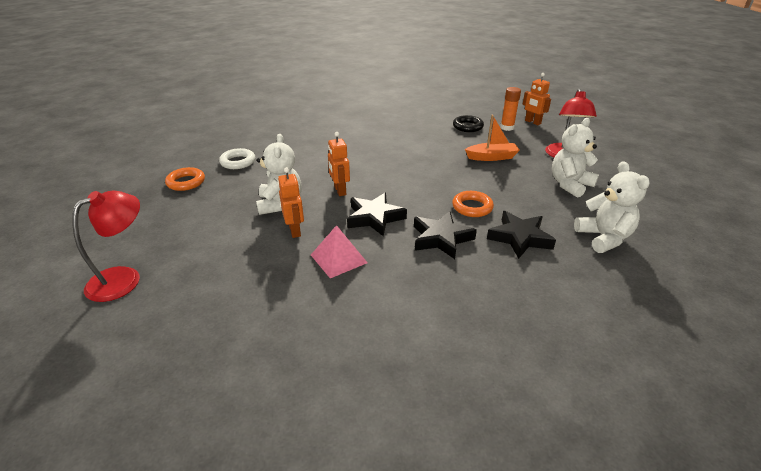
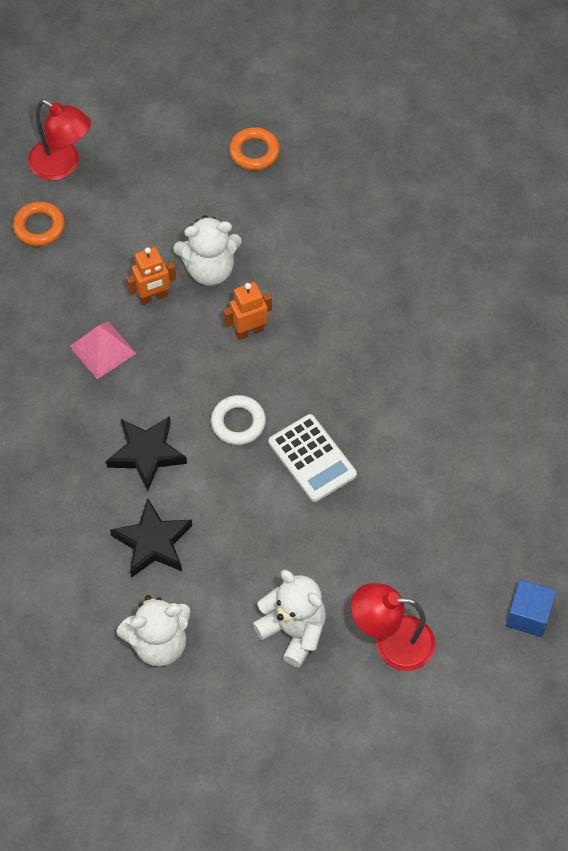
camera: 85 degrees right, 25 degrees up
white ring [219,148,255,169] -> white ring moved to [211,395,266,445]
black star [347,193,407,236] -> none
orange ring [452,191,494,217] -> orange ring moved to [13,201,65,246]
black ring [453,115,484,132] -> none
orange boat [465,115,520,161] -> none
orange glue stick [500,87,521,131] -> none
orange robot [523,73,551,125] -> blue cube [506,580,556,637]
none -> white calculator [269,414,357,502]

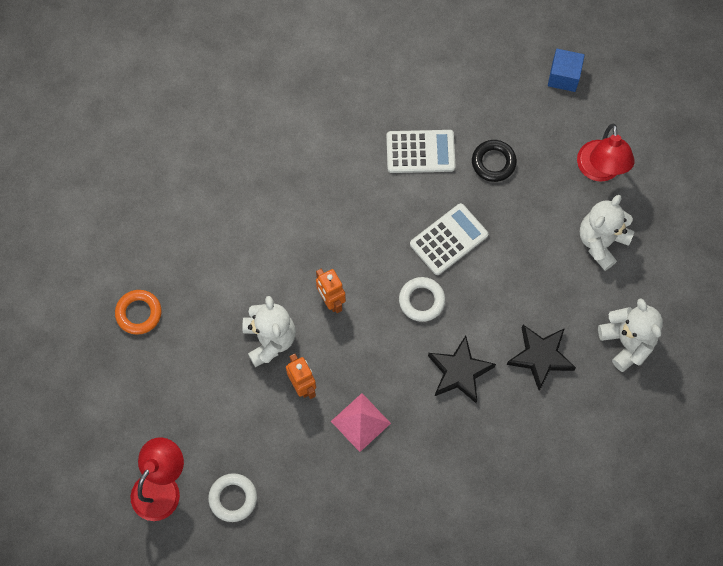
camera: 95 degrees left, 10 degrees up
orange ring [13,201,65,246] -> white ring [208,473,257,522]
none -> white calculator [386,130,455,173]
none -> black ring [472,140,517,182]

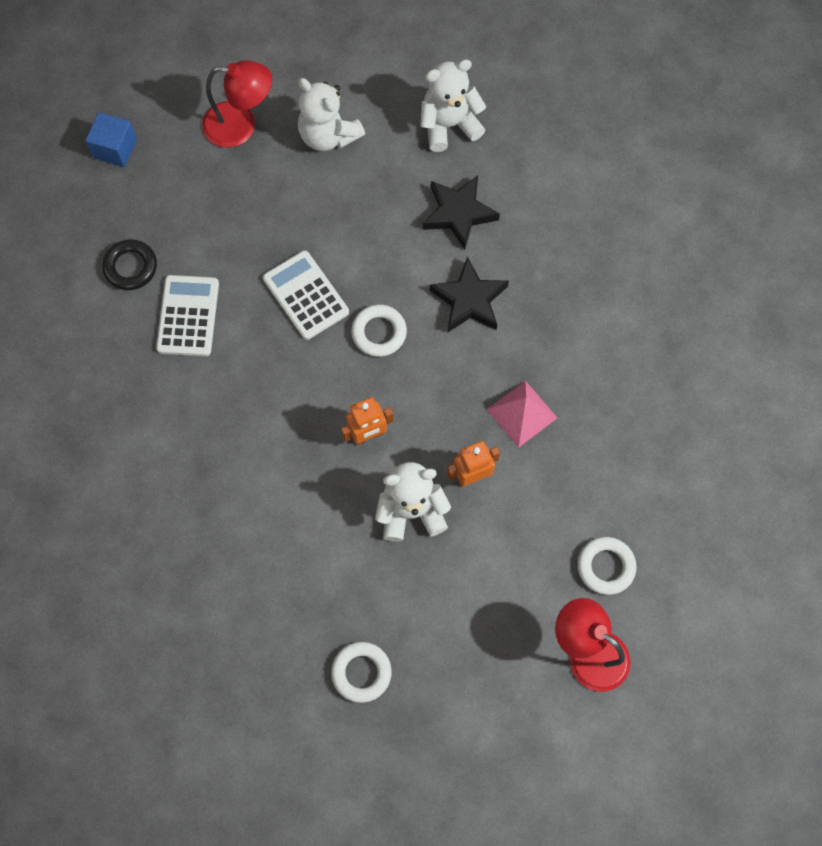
camera: 85 degrees left, 0 degrees up
orange ring [115,290,162,335] -> white ring [331,642,392,703]
black ring [472,140,517,182] -> black ring moved to [102,239,157,290]

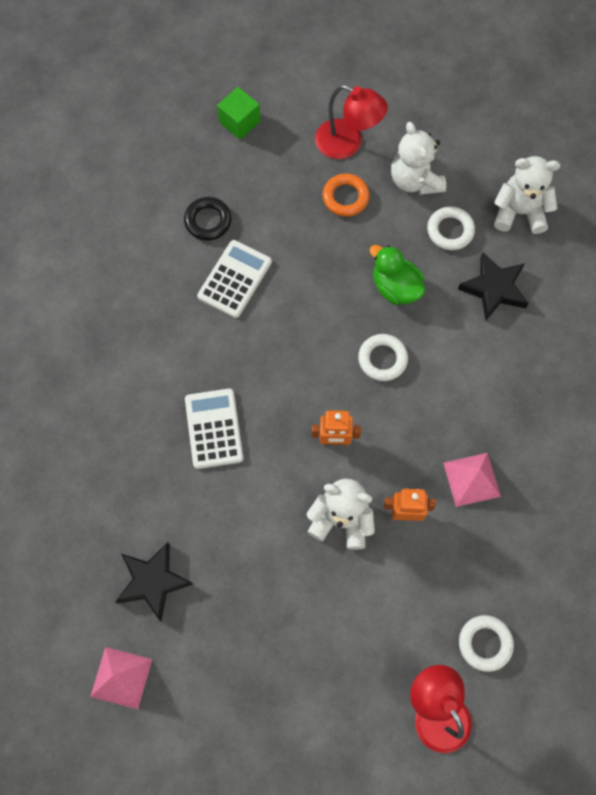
camera: 25 degrees right, 0 degrees up
blue cube [85,112,137,167] -> green cube [217,87,260,140]
white calculator [263,250,349,340] -> white calculator moved to [185,388,243,469]
white ring [331,642,392,703] -> white ring moved to [427,206,475,250]
black star [430,257,509,332] -> black star moved to [115,542,193,621]
none -> pink pyramid [90,647,152,709]
none -> orange ring [323,173,370,217]
none -> green duck [369,245,426,305]

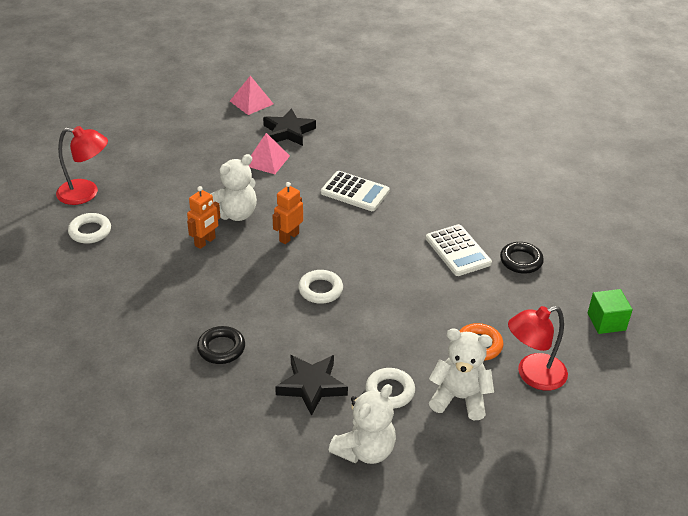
camera: 125 degrees right, 30 degrees down
green duck [369,245,426,305] -> none
pink pyramid [443,453,501,507] -> pink pyramid moved to [248,133,290,174]
none -> black ring [197,326,245,364]

